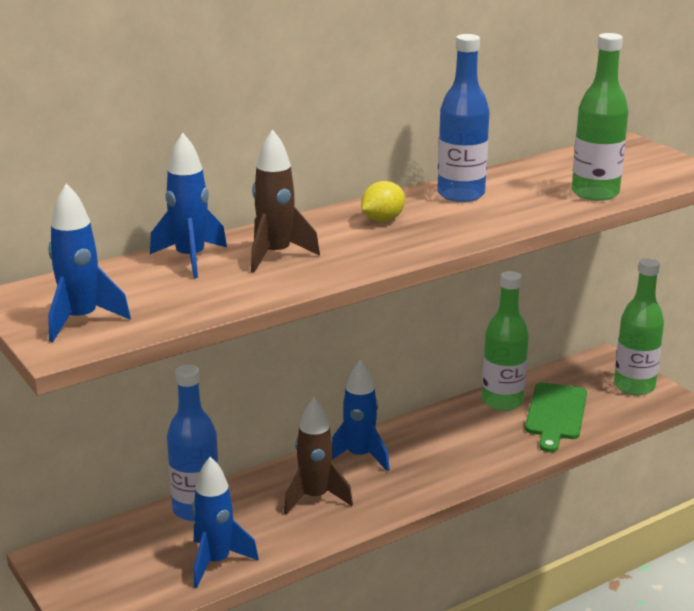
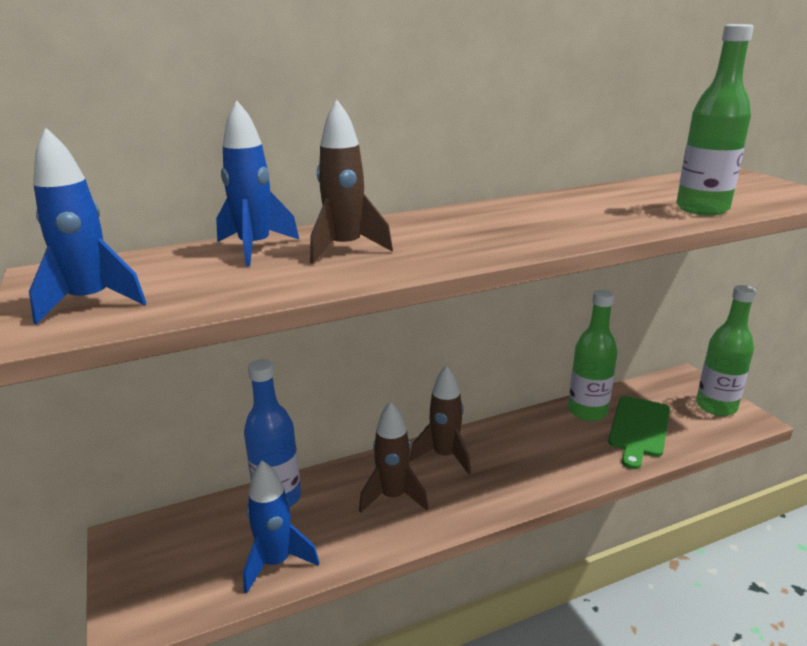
camera: 10 degrees right, 0 degrees up
blue rocket [332,360,390,471] -> brown rocket [410,365,471,474]
yellow lemon [361,181,405,222] -> none
blue bottle [437,34,489,202] -> none

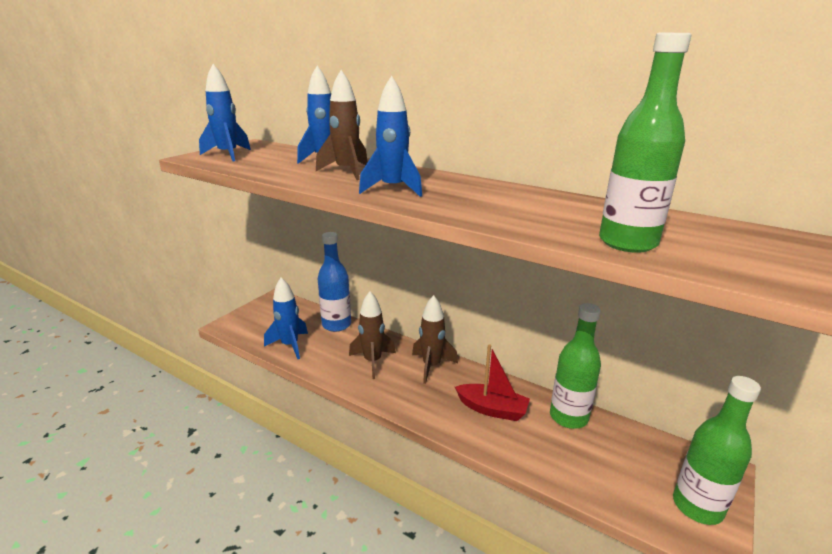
camera: 55 degrees right, 0 degrees up
green cutting board [608,396,670,469] -> none
none -> blue rocket [359,76,422,197]
none -> red boat [455,345,530,421]

